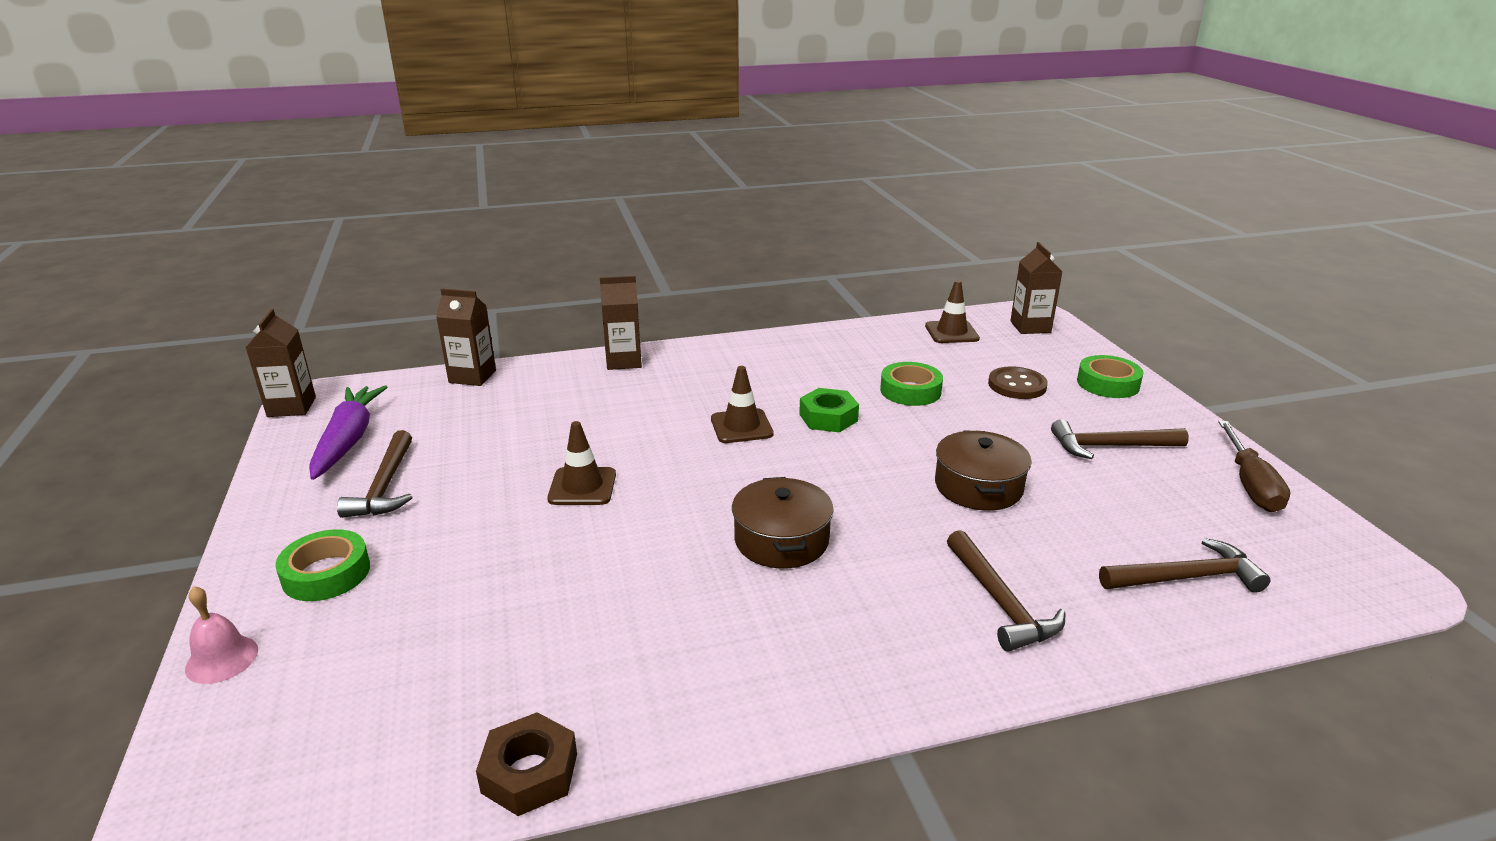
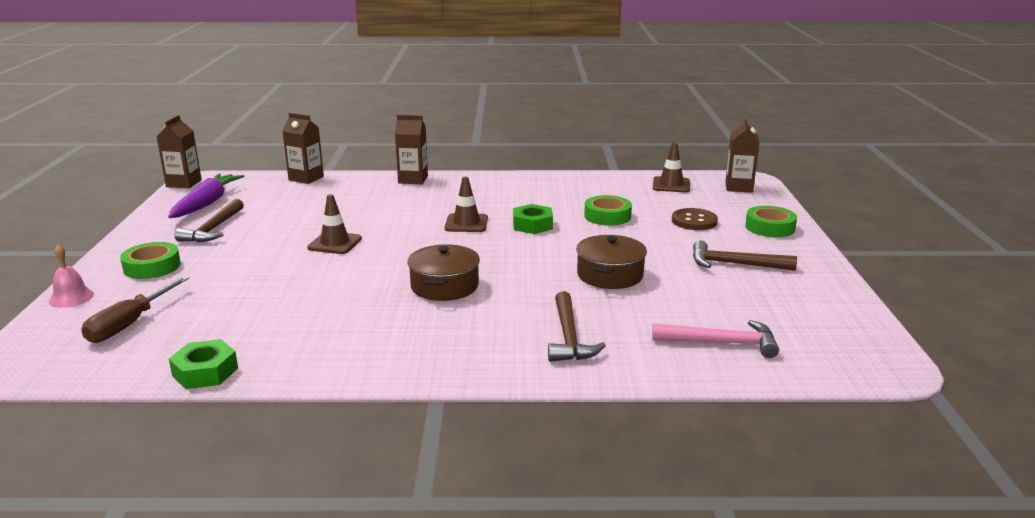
camera: 15 degrees right, 5 degrees down
brown nut [476,712,577,816] -> green nut [169,339,238,389]
brown hammer [1099,538,1270,593] -> pink hammer [652,320,779,358]
brown screwdriver [1218,421,1290,512] -> brown screwdriver moved to [81,276,189,343]

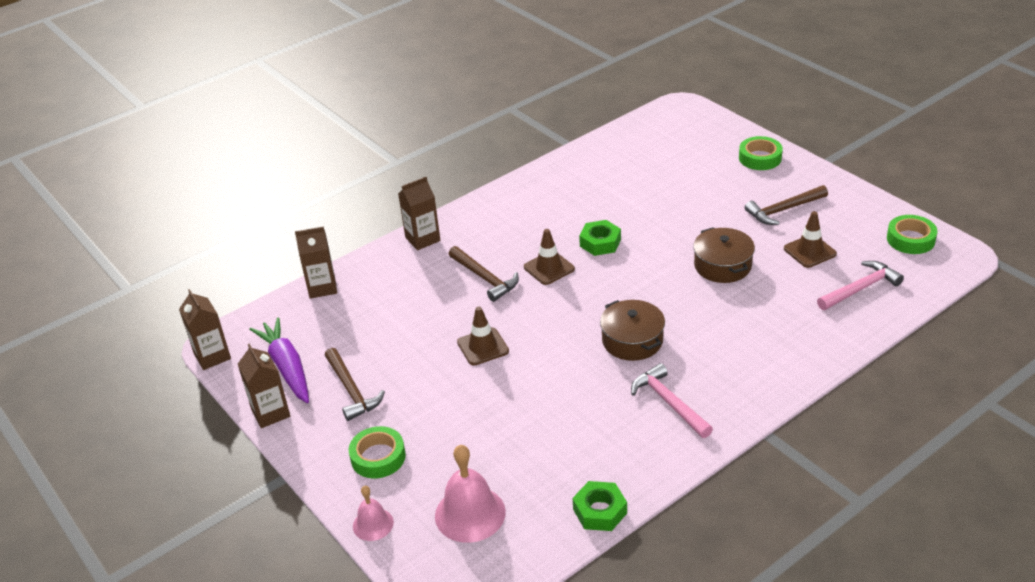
camera: 35 degrees left, 15 degrees up
brown screwdriver [81,276,189,343] -> pink bell [435,445,506,543]
brown hammer [548,291,606,362] -> brown hammer moved to [448,246,519,302]
green tape [584,195,632,226] -> green tape moved to [887,215,938,254]
brown traffic cone [653,143,690,192] -> brown traffic cone moved to [784,211,837,268]
brown button [672,208,718,230] -> none
brown carton [725,118,759,193] -> brown carton moved to [238,344,290,428]
none -> pink hammer [631,363,713,438]

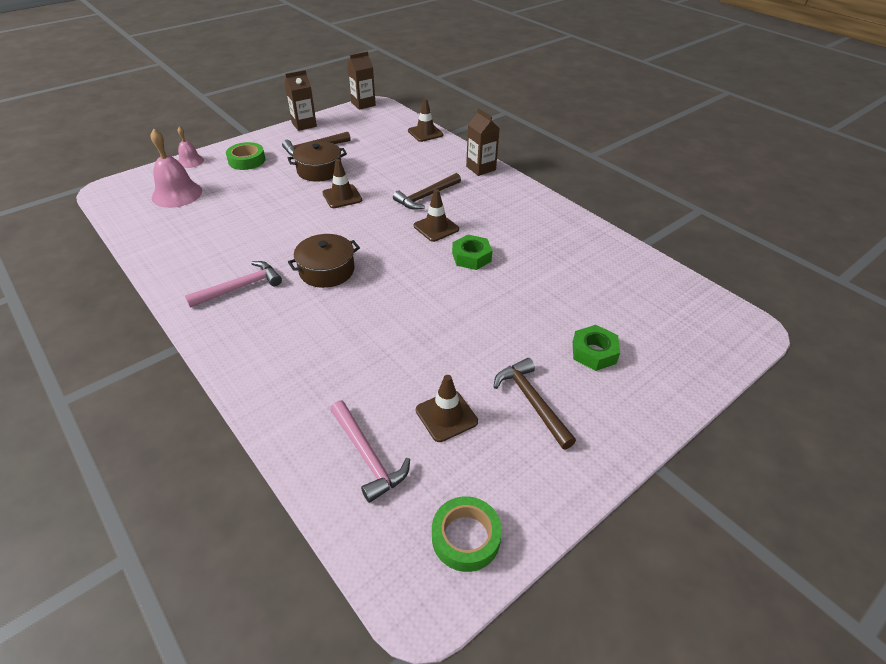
camera: 85 degrees right, 5 degrees up
purple carrot [249,317,309,403] -> none
brown carton [295,226,337,299] -> brown traffic cone [408,99,444,142]
green nut [573,481,627,531] -> green nut moved to [573,325,620,371]
brown pot [693,227,755,283] -> brown pot moved to [288,141,347,182]
green tape [739,136,783,170] -> none

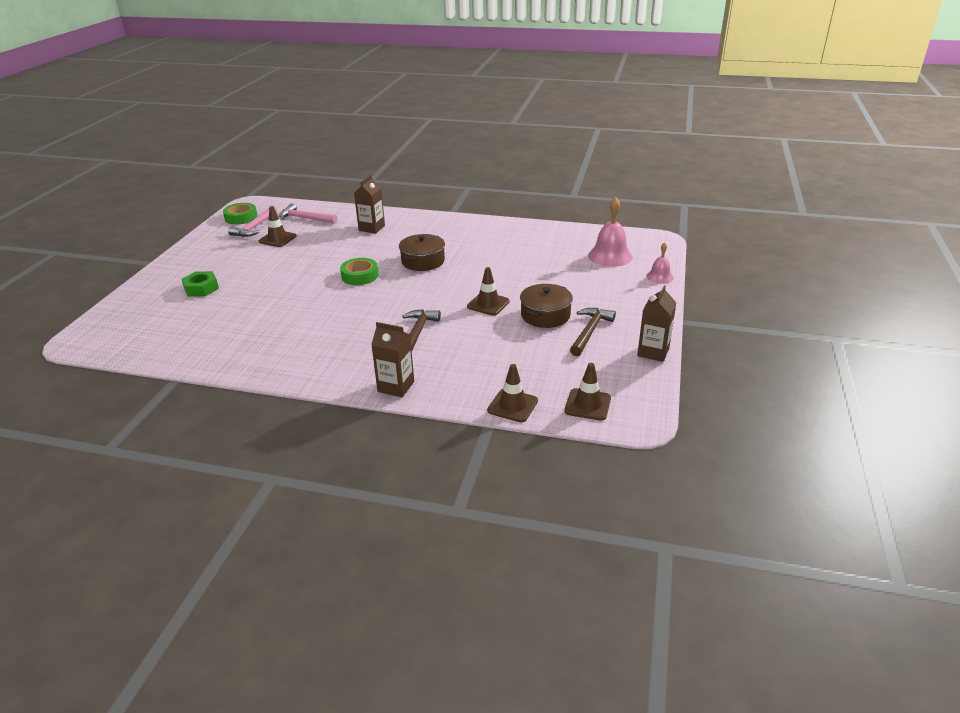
camera: 145 degrees right, 10 degrees down
pink hammer [185,261,282,308] -> pink hammer moved to [228,206,277,237]
green tape [226,142,265,170] -> green tape moved to [340,258,379,285]
brown carton [347,51,376,110] -> brown carton moved to [354,175,385,234]
brown traffic cone [414,189,459,242] -> brown traffic cone moved to [565,363,611,421]
green nut [452,235,492,270] -> none
brown hammer [494,358,576,449] -> none

